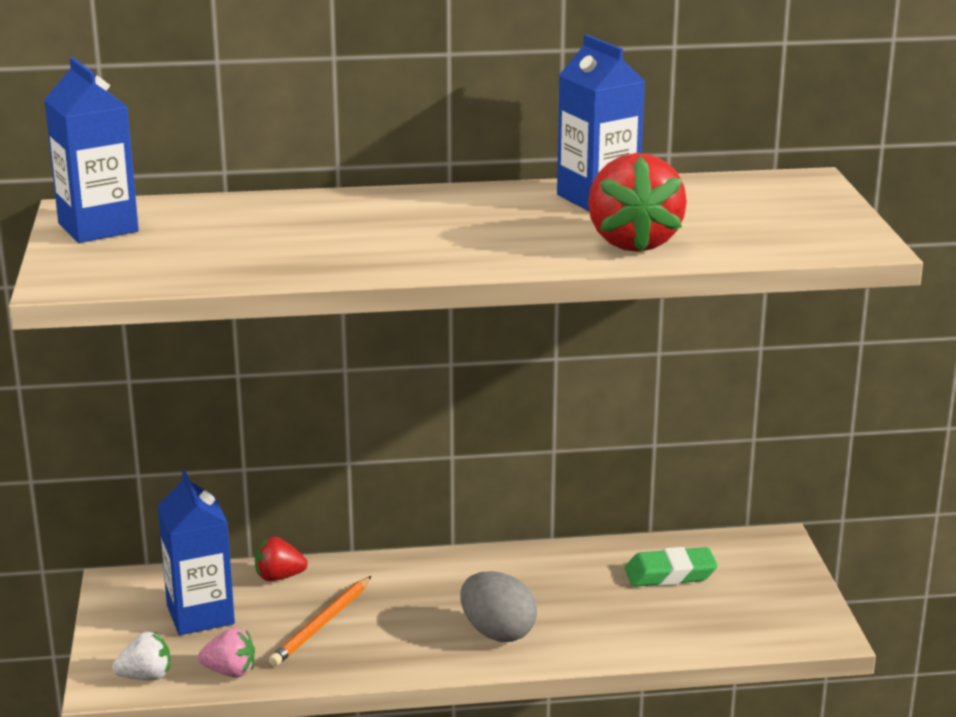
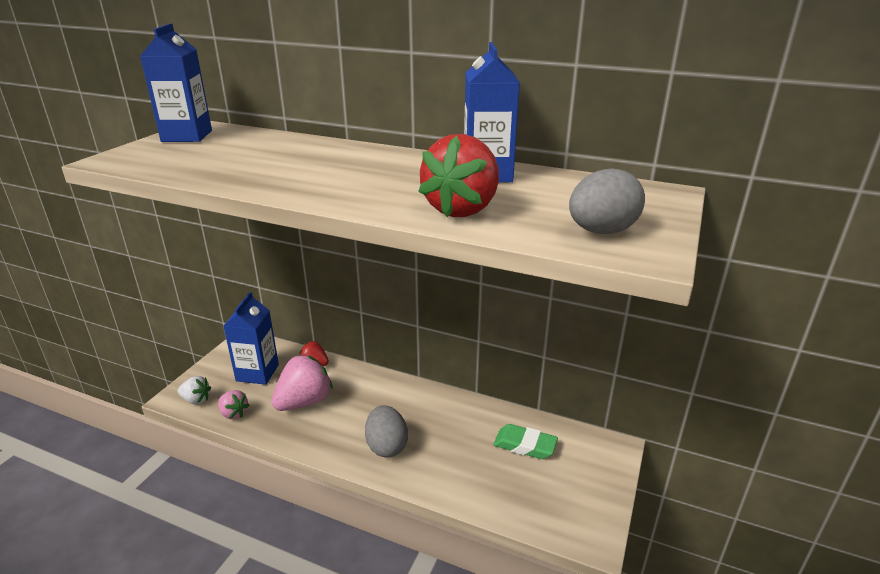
camera: 30 degrees right, 5 degrees up
orange pencil [269,576,371,666] -> pink strawberry [271,355,333,411]
none -> grey egg [569,168,645,234]

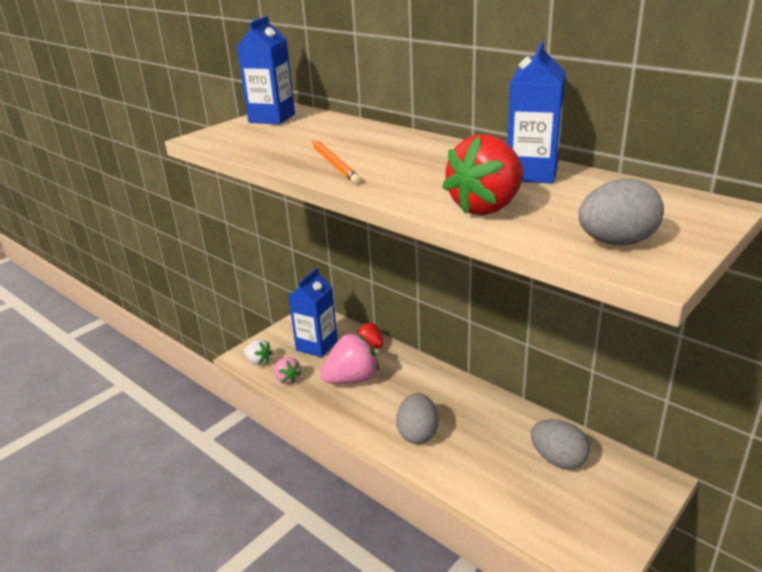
camera: 20 degrees right, 0 degrees up
green eraser [493,424,558,459] -> grey egg [531,419,590,469]
none -> orange pencil [312,140,361,184]

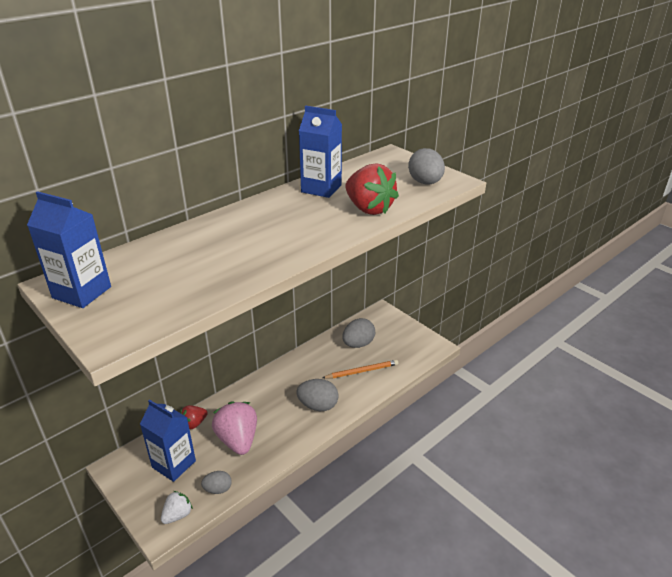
camera: 85 degrees left, 5 degrees up
pink strawberry [274,357,302,384] -> grey egg [201,471,232,494]
orange pencil [312,140,361,184] -> orange pencil moved to [322,360,398,378]

